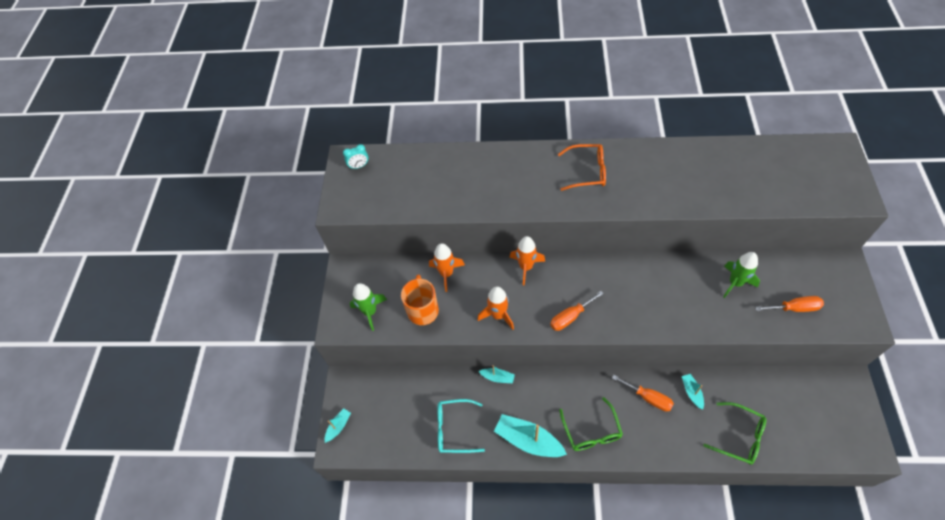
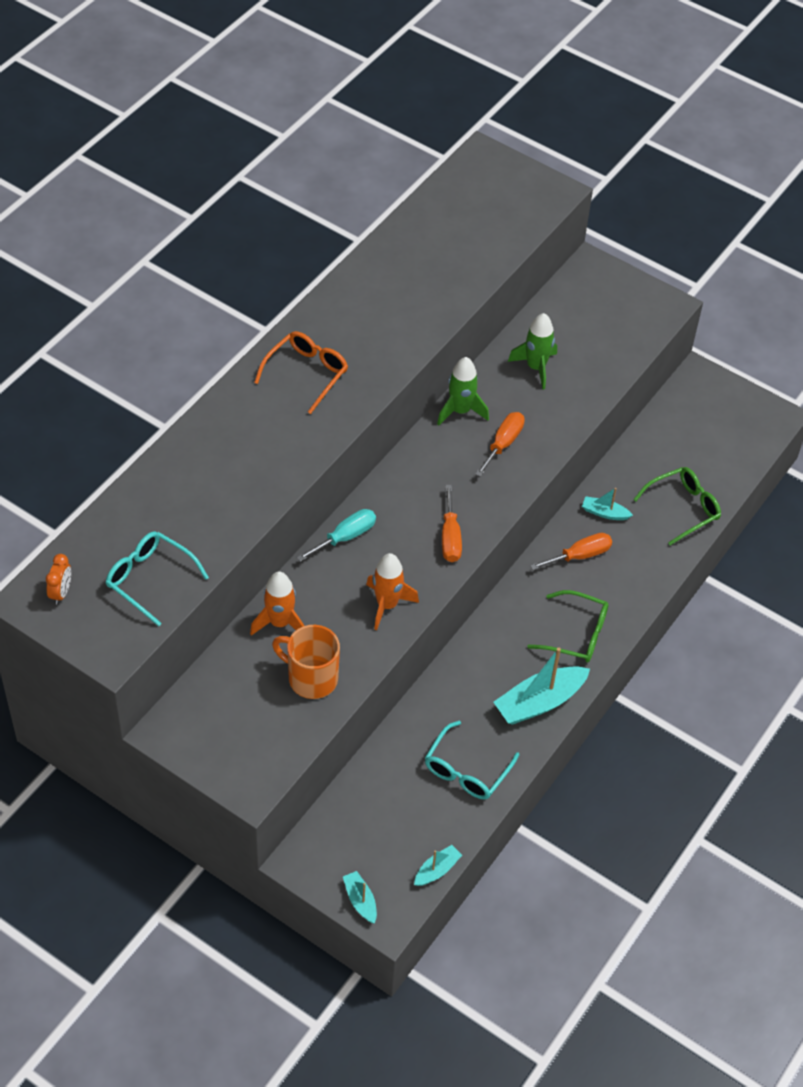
camera: 65 degrees left, 5 degrees down
turquoise clock [343,144,368,169] -> orange clock [46,554,71,605]
green rocket [350,283,387,331] -> green rocket moved to [437,357,489,426]
turquoise boat [479,365,515,383] -> turquoise boat moved to [414,845,462,886]
orange rocket [509,236,545,285] -> turquoise screwdriver [297,509,376,562]
orange screwdriver [755,296,824,312] -> orange screwdriver moved to [475,412,525,477]
none -> turquoise glasses [106,531,209,626]

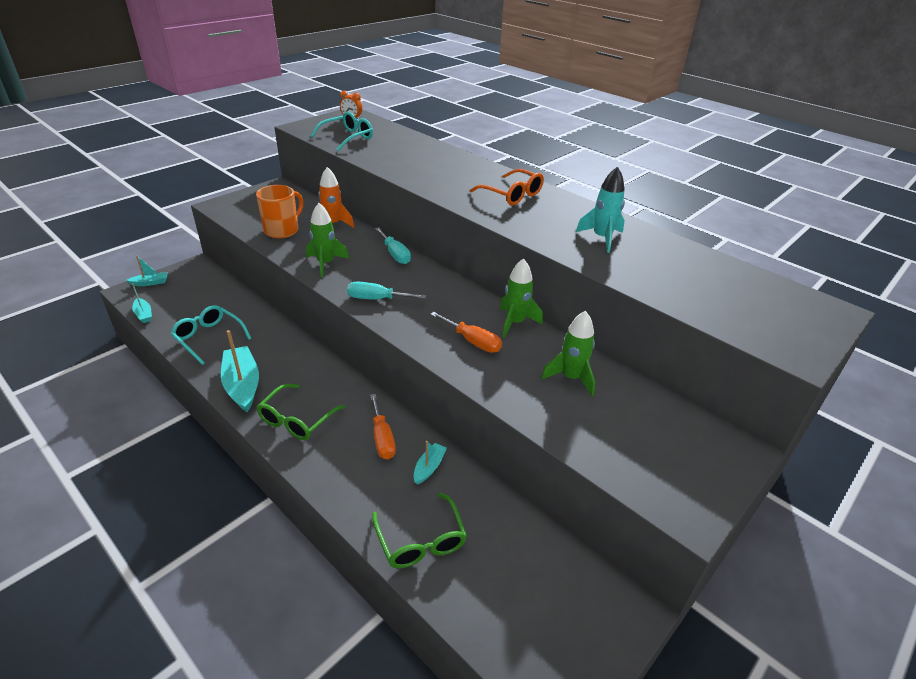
camera: 100 degrees right, 15 degrees down
orange rocket [366,553,419,630] -> green rocket [306,203,349,277]
orange screwdriver [442,485,462,562] -> turquoise screwdriver [347,281,426,300]
none -> turquoise rocket [576,166,625,253]

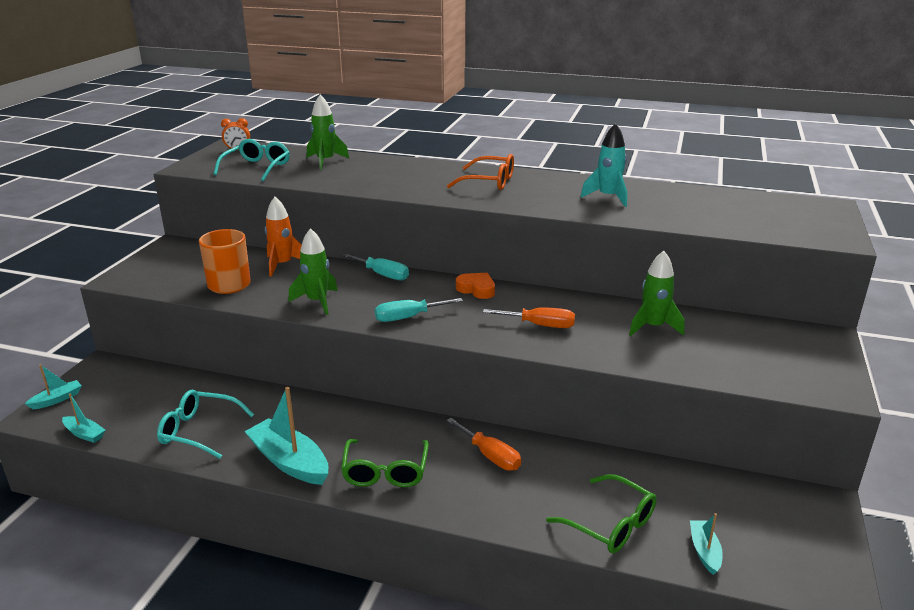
camera: 25 degrees left, 10 degrees down
turquoise boat [413,441,447,485] -> turquoise boat moved to [690,513,723,575]
green rocket [500,258,543,338] -> green rocket moved to [307,95,349,170]
none -> orange heart [456,273,495,299]

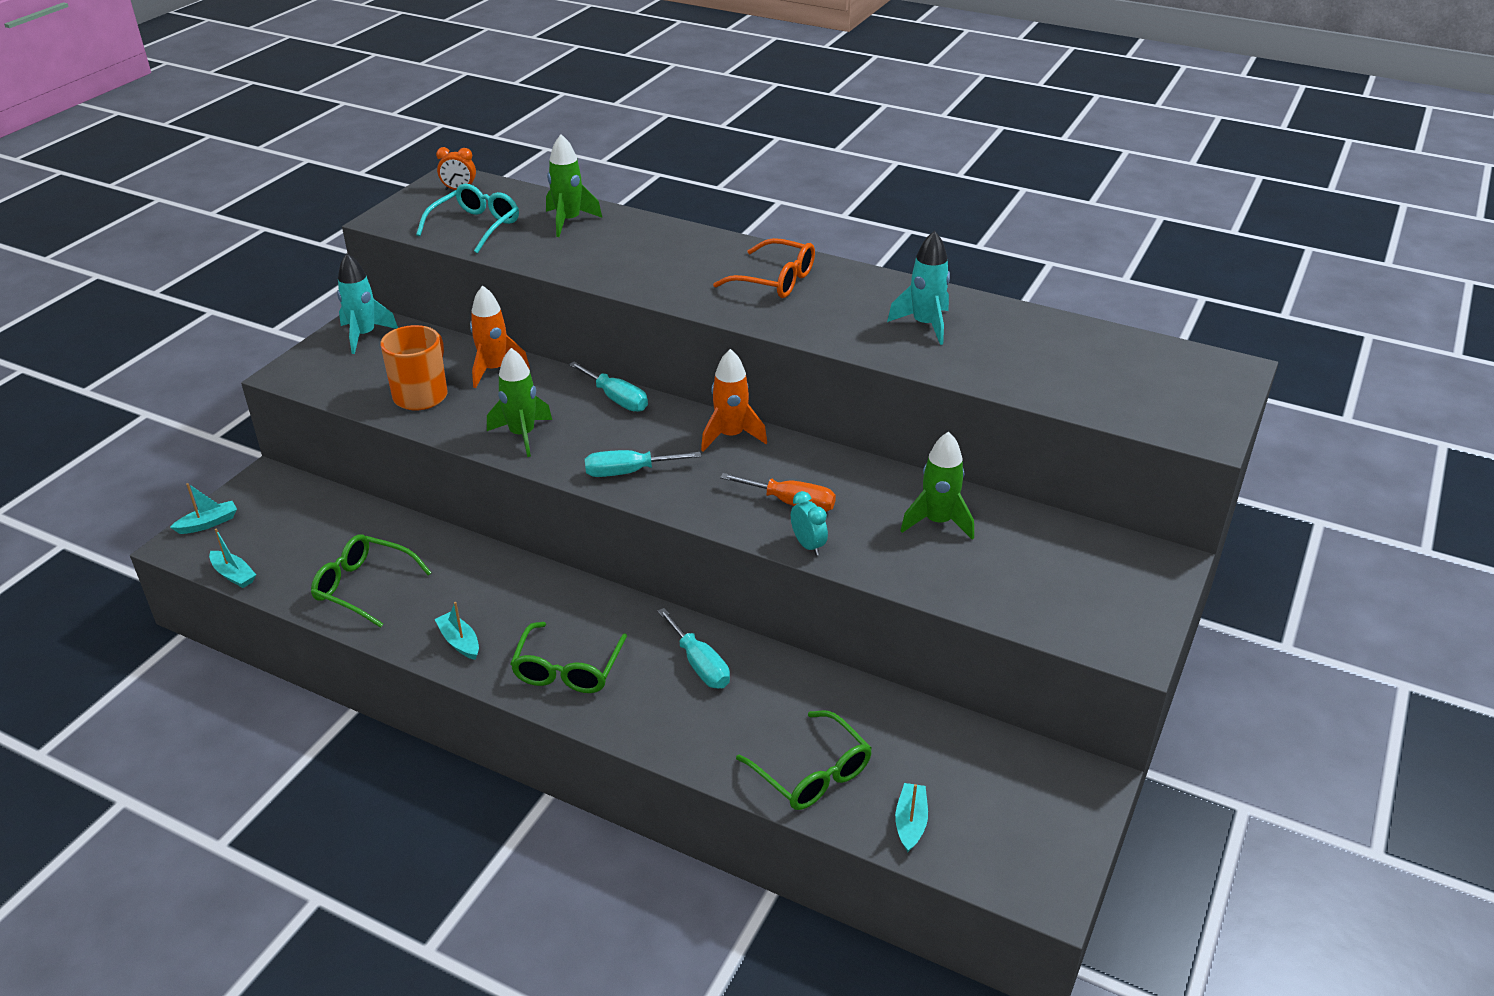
camera: 10 degrees right, 10 degrees up
turquoise glasses [157,390,254,459] -> green glasses [311,534,432,628]
turquoise boat [244,387,328,485] -> turquoise boat [434,602,479,660], size x0.52
orange screwdriver [446,418,521,471] -> turquoise screwdriver [657,608,730,688]
orange heart [456,273,495,299] -> orange rocket [701,349,767,452]
none -> turquoise rocket [337,253,398,354]
none -> turquoise clock [791,491,828,556]

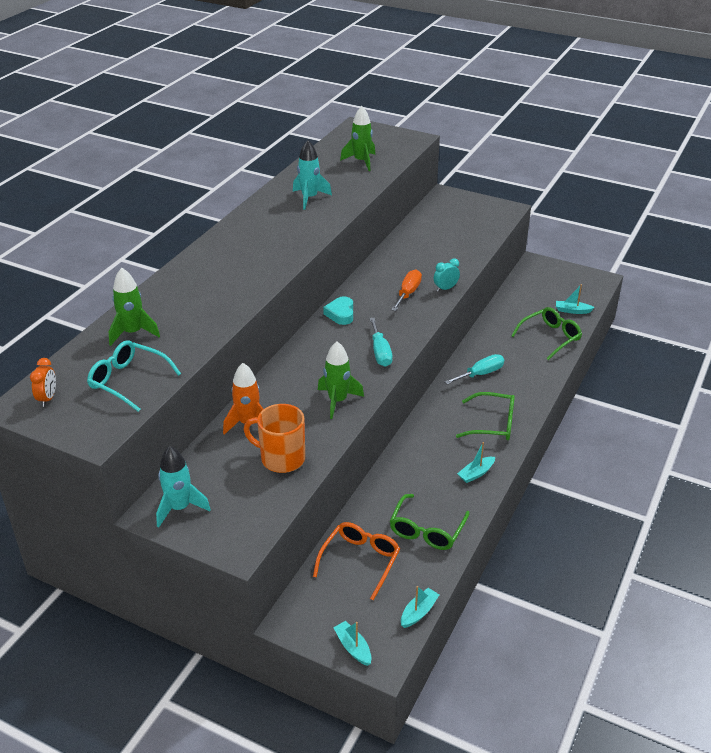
camera: 90 degrees left, 0 degrees up
turquoise screwdriver [569,362,648,412] -> none
orange rocket [701,349,767,452] -> turquoise heart [323,296,353,325]
orange glasses [713,238,815,298] -> orange glasses moved to [313,522,400,600]
green rocket [901,432,974,540] -> green rocket moved to [340,106,375,171]

